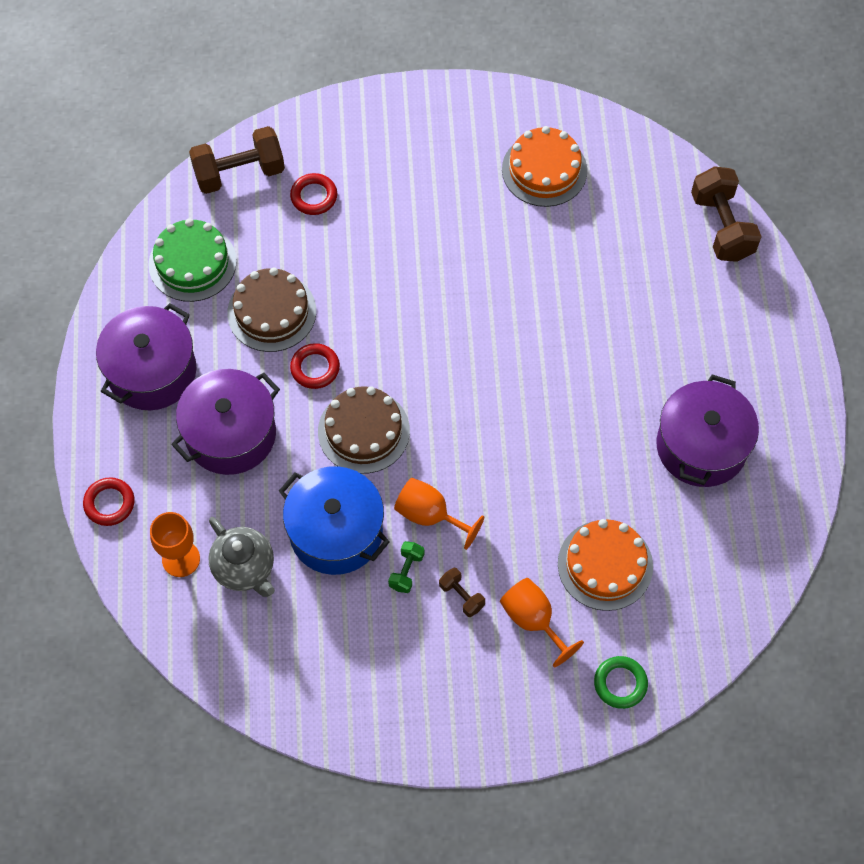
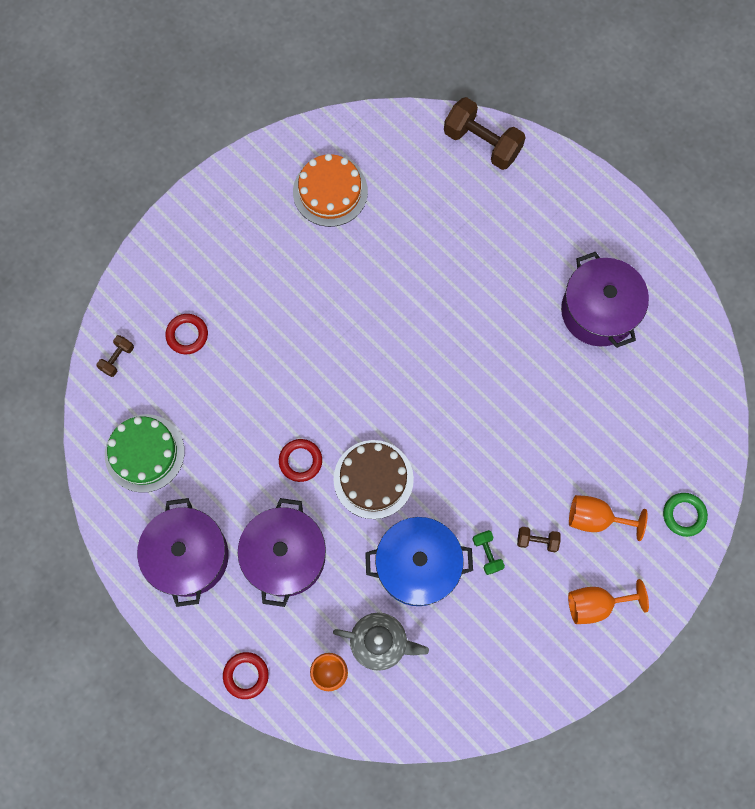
camera: 40 degrees left, 10 degrees up
brown dumbbell [189,126,285,194] -> brown dumbbell [96,335,134,377], size x0.49
brown cake [227,267,316,352] -> none
orange goblet [394,478,484,550] -> orange goblet moved to [568,579,649,624]
orange cake [558,519,653,611] -> none

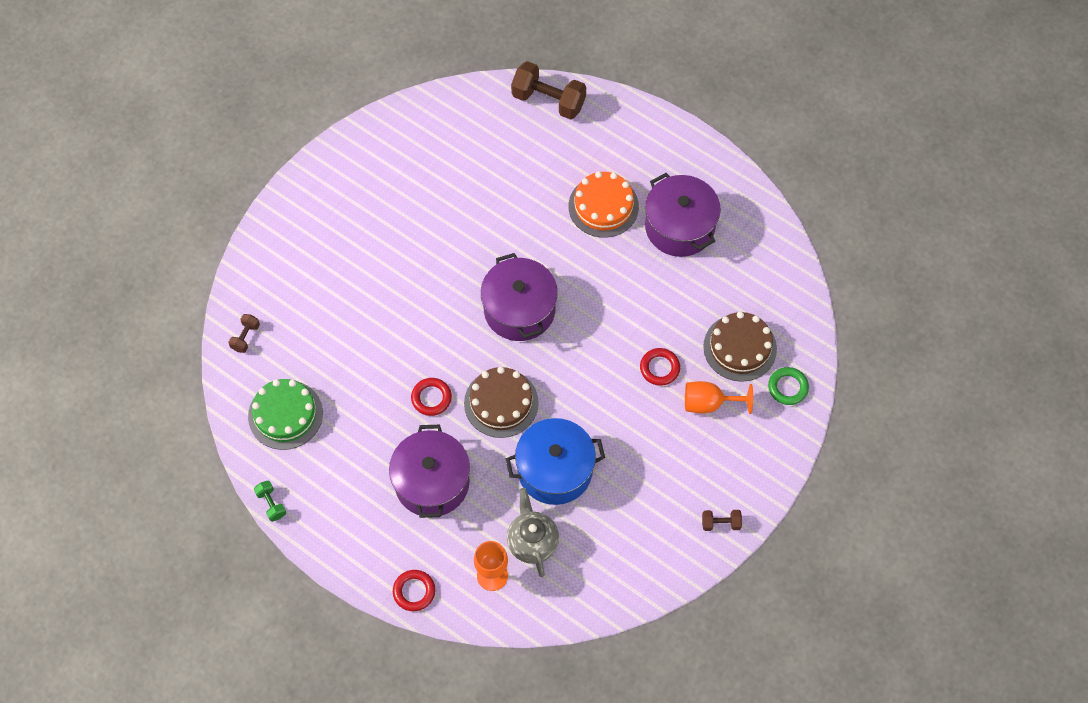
camera: 10 degrees left, 10 degrees down
purple pot [137,498,229,607] -> purple pot moved to [481,253,558,341]
red ring [165,314,208,354] -> red ring moved to [640,348,680,386]
orange cake [293,154,368,227] -> orange cake moved to [569,171,639,238]
grey teapot [333,613,429,671] -> grey teapot turned 105 degrees counterclockwise [507,488,559,577]
green dumbbell [472,530,505,575] -> green dumbbell moved to [254,481,286,522]
brown dumbbell [517,527,561,552] -> brown dumbbell moved to [702,510,742,531]
orange goblet [568,579,649,624] -> none
none -> brown cake [703,312,777,382]

